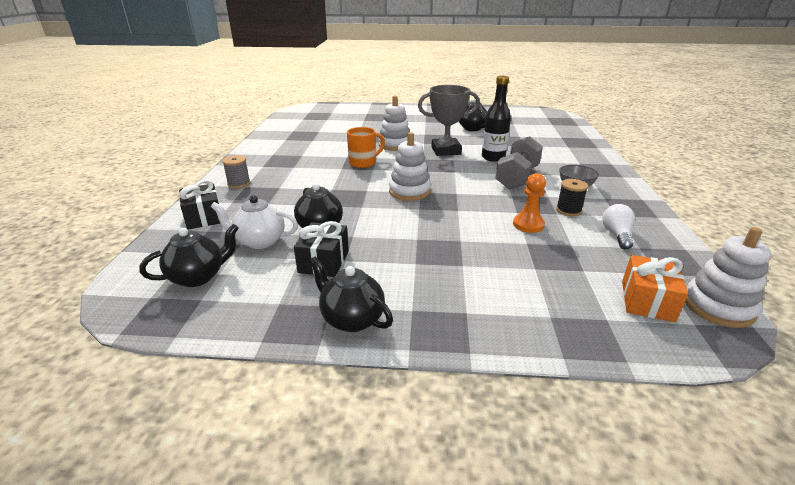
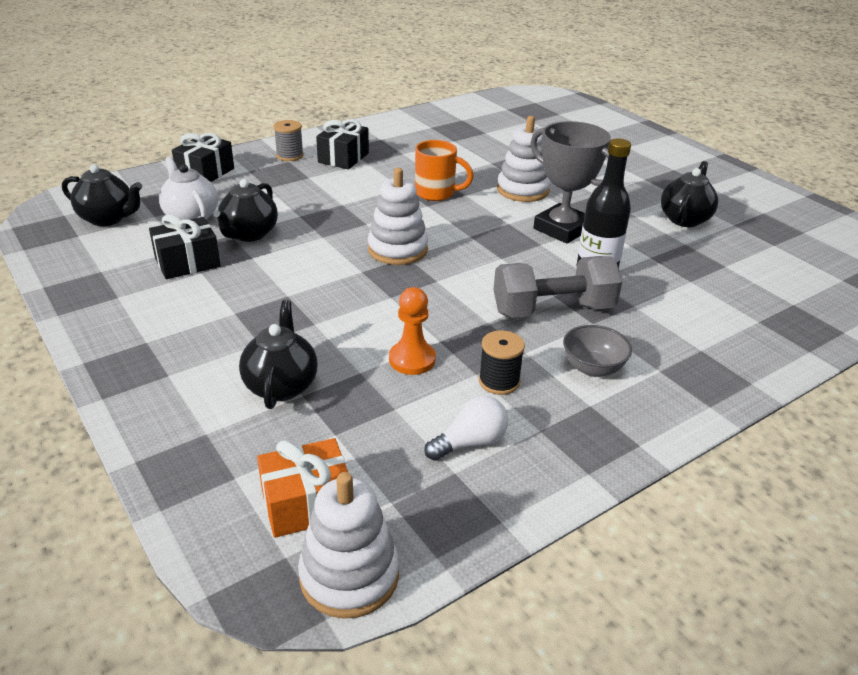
camera: 50 degrees right, 5 degrees up
black teapot [309,256,393,332] -> black teapot moved to [239,300,317,409]
none -> black gift [316,119,369,169]

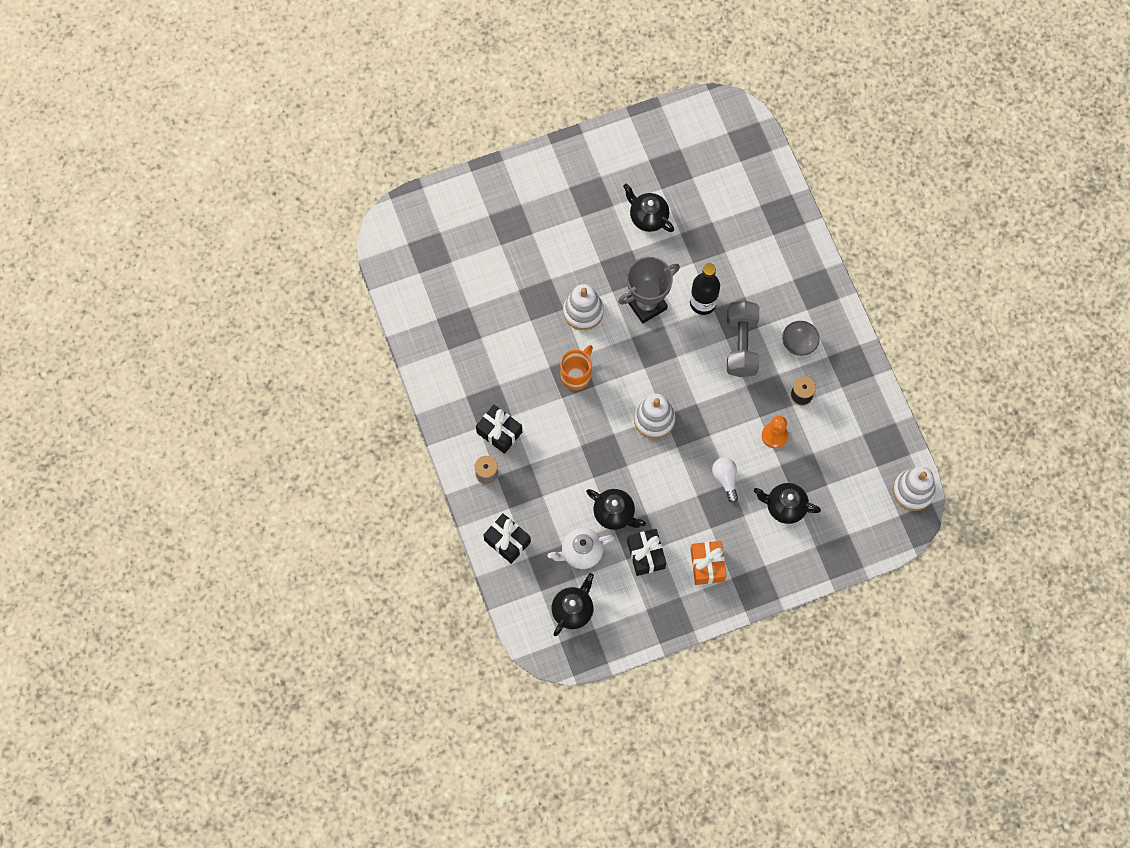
camera: 75 degrees left, 35 degrees up
orange gift [257,438,348,538] -> orange gift moved to [691,541,726,585]
white light bulb [424,395,508,461] -> white light bulb moved to [712,457,738,503]

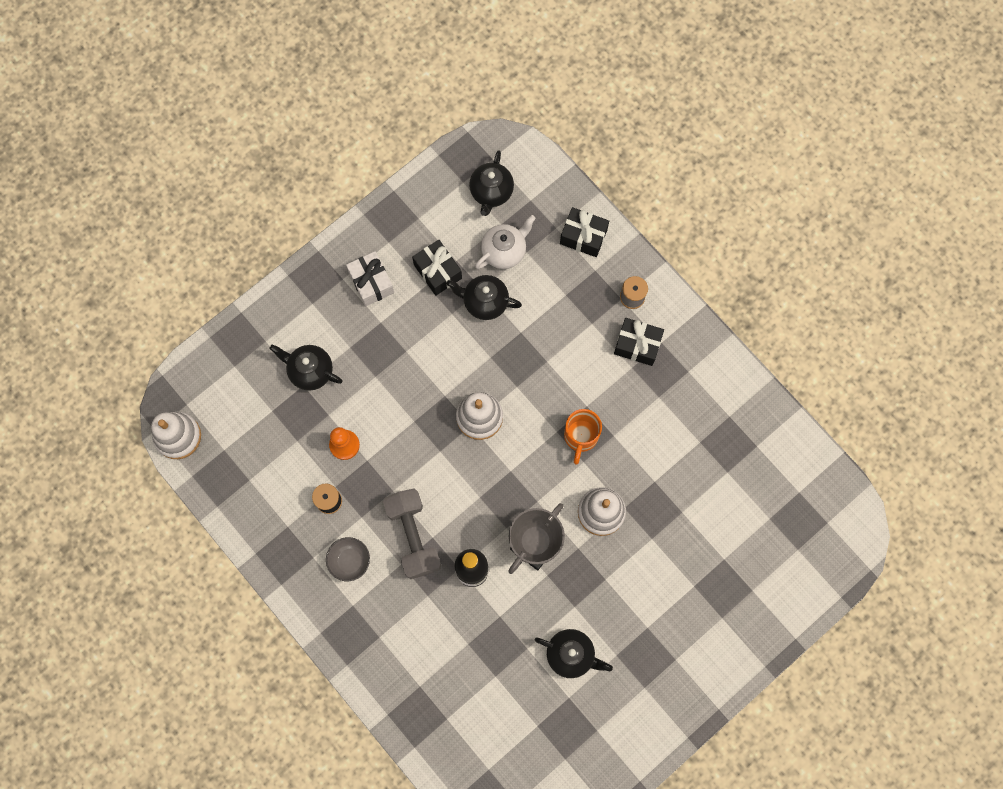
camera: 160 degrees right, 5 degrees up
orange gift [691,541,726,585] -> white gift [346,251,394,306]
white light bulb [712,457,738,503] -> none
black teapot [754,483,821,524] -> black teapot turned 150 degrees counterclockwise [270,344,343,391]

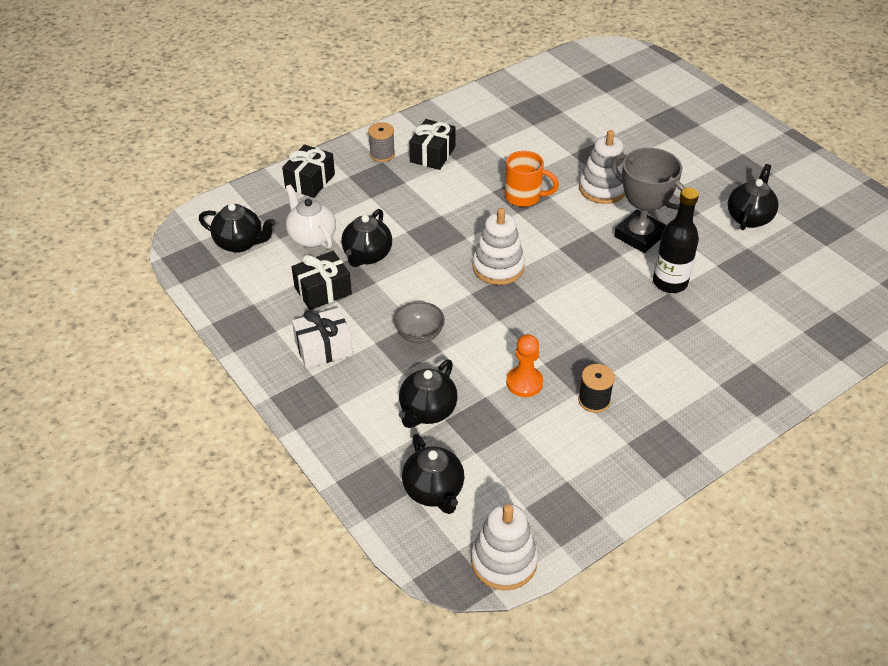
camera: 85 degrees left, 30 degrees down
grey bowl [326,537,370,581] -> grey bowl moved to [394,302,445,343]
grey dumbbell [383,488,441,579] -> none
none -> black teapot [402,434,465,514]

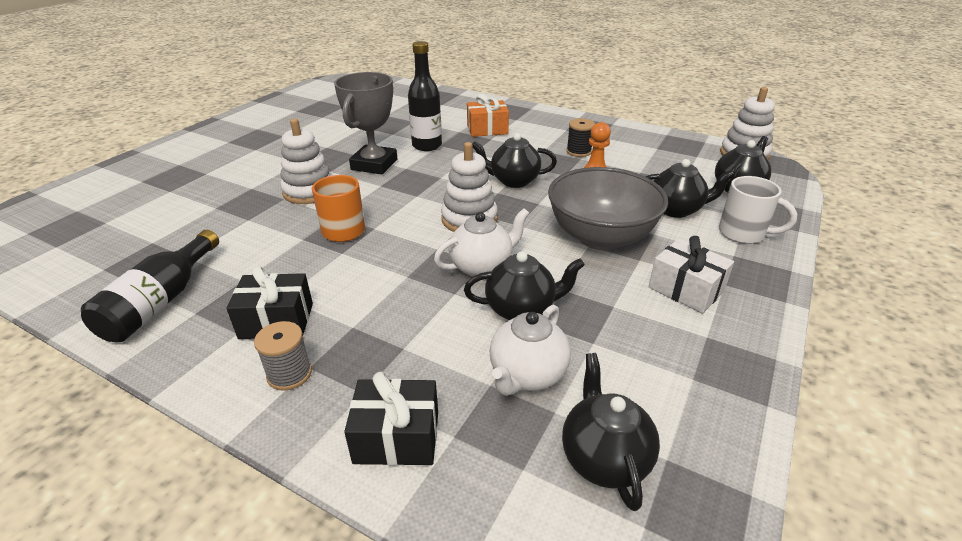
camera: 115 degrees left, 10 degrees down
black gift [292,251,352,310] -> none
grey bowl [394,302,445,343] -> grey bowl [548,167,668,250], size x2.08
black teapot [728,164,779,230] -> black teapot moved to [472,133,557,188]
none -> black bottle [81,230,219,342]
none -> white teapot [434,208,529,277]
none -> orange gift [467,94,509,137]
none -> white mug [719,176,797,244]

